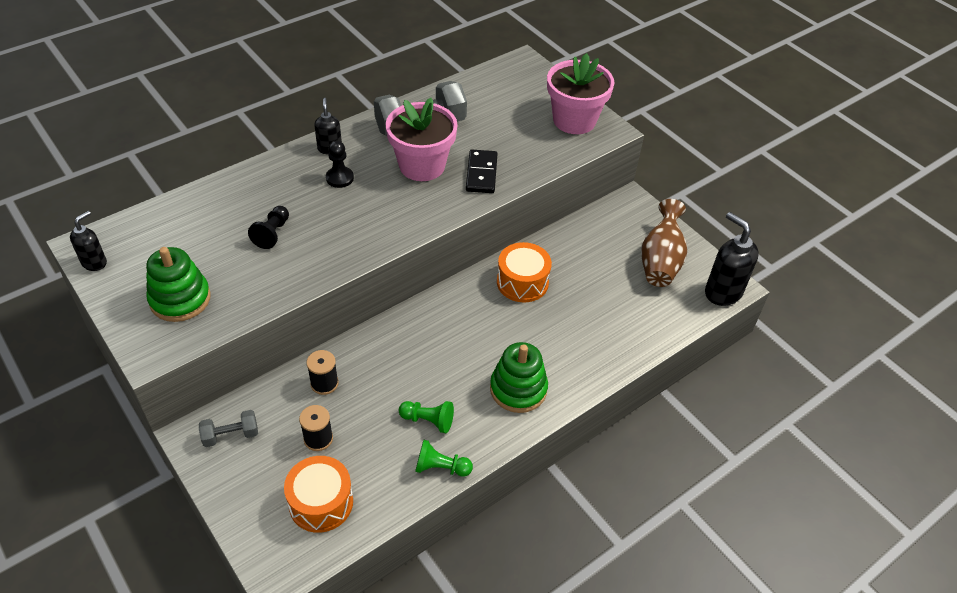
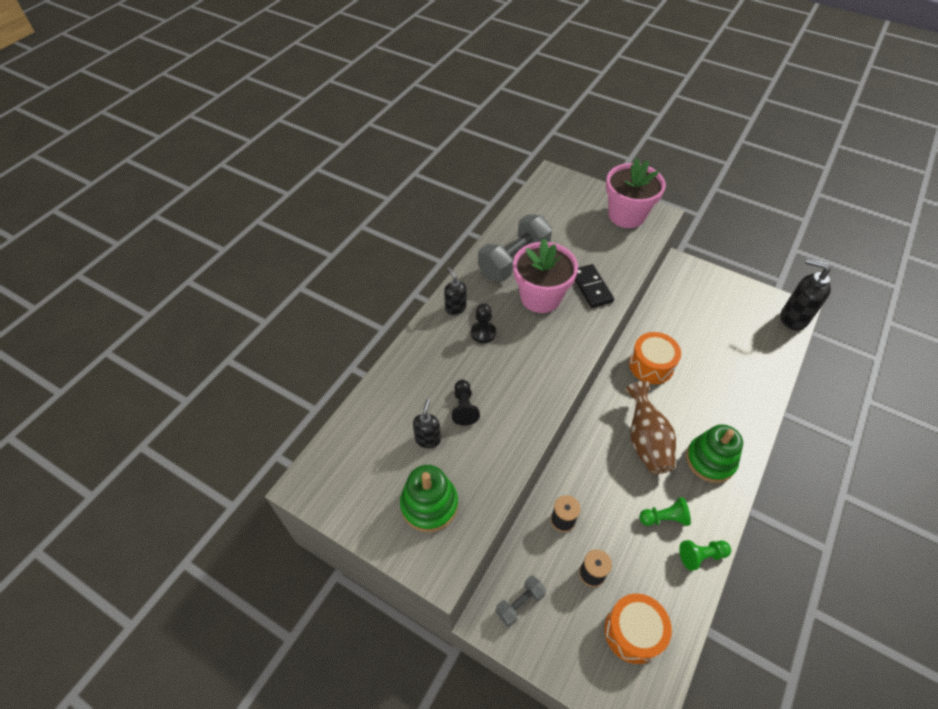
camera: 20 degrees left, 5 degrees up
black soap dispenser [70,211,107,271] -> black soap dispenser moved to [413,399,441,448]
brown vase [641,199,687,287] -> brown vase moved to [625,381,676,474]

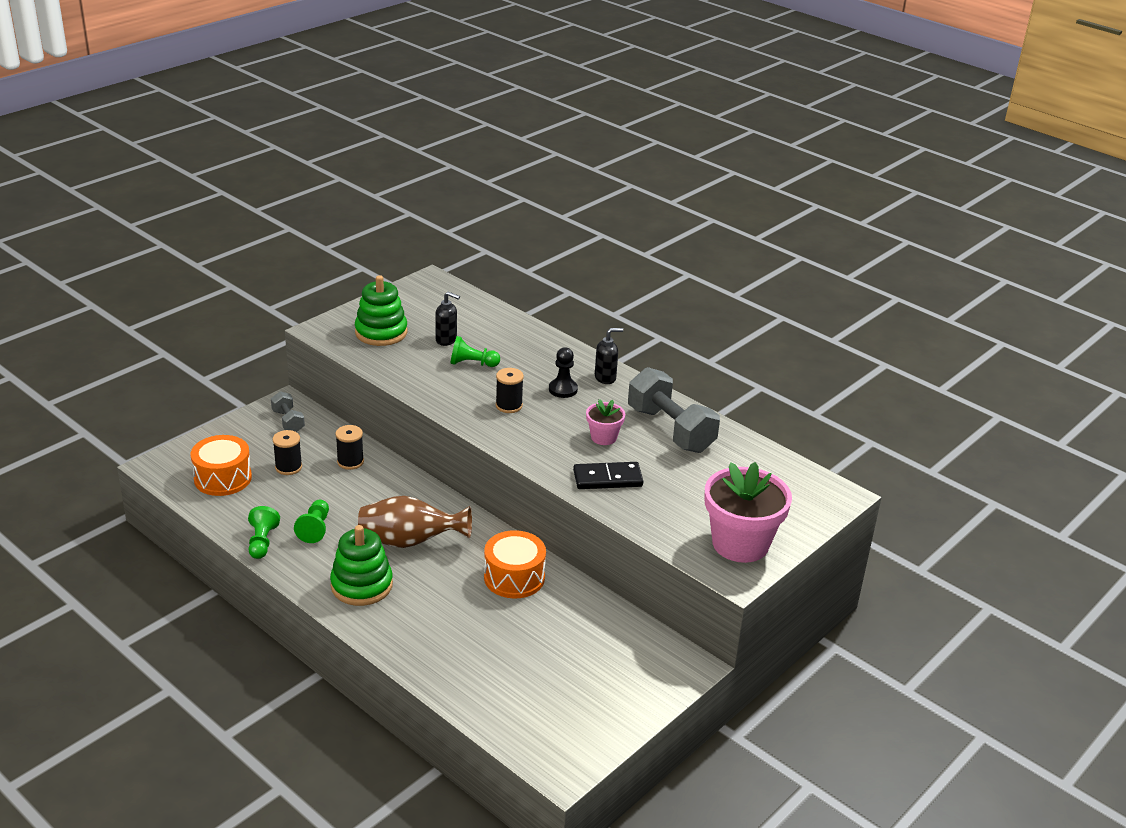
camera: 100 degrees right, 20 degrees down
black pawn [452,380,480,426] -> green pawn [450,336,500,367]
pink flower pot [513,239,578,313] -> pink flower pot [586,399,625,445], size x0.50
black soap dispenser [781,258,831,330] -> none
none -> black spool [496,368,524,413]

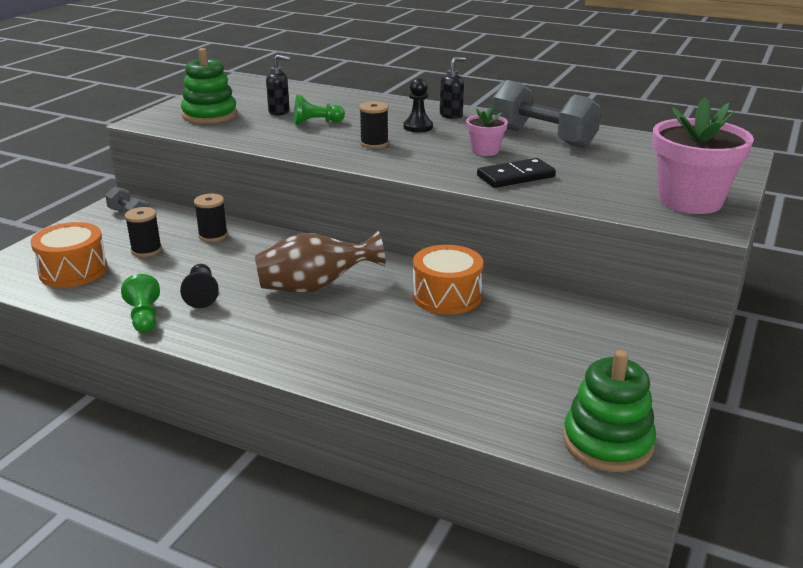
camera: 15 degrees left, 5 degrees down
green pawn [294,500,329,543] -> black pawn [180,264,219,308]
green stacking toy [330,525,393,606] -> green stacking toy moved to [563,350,656,472]

